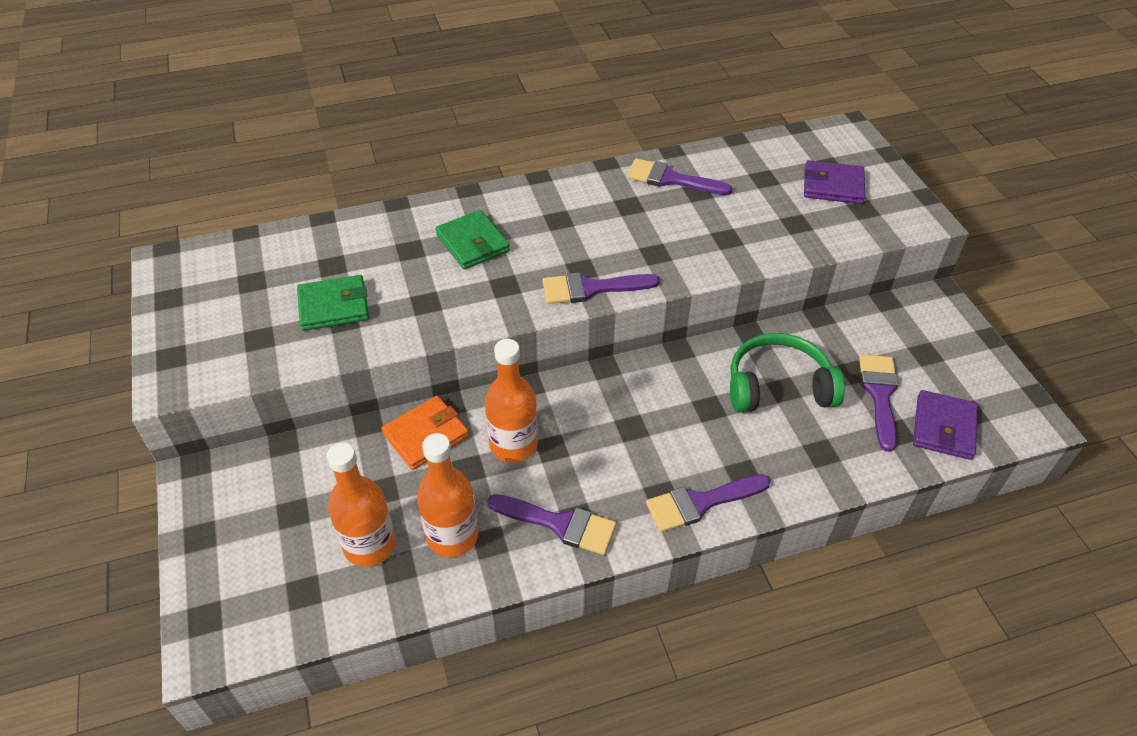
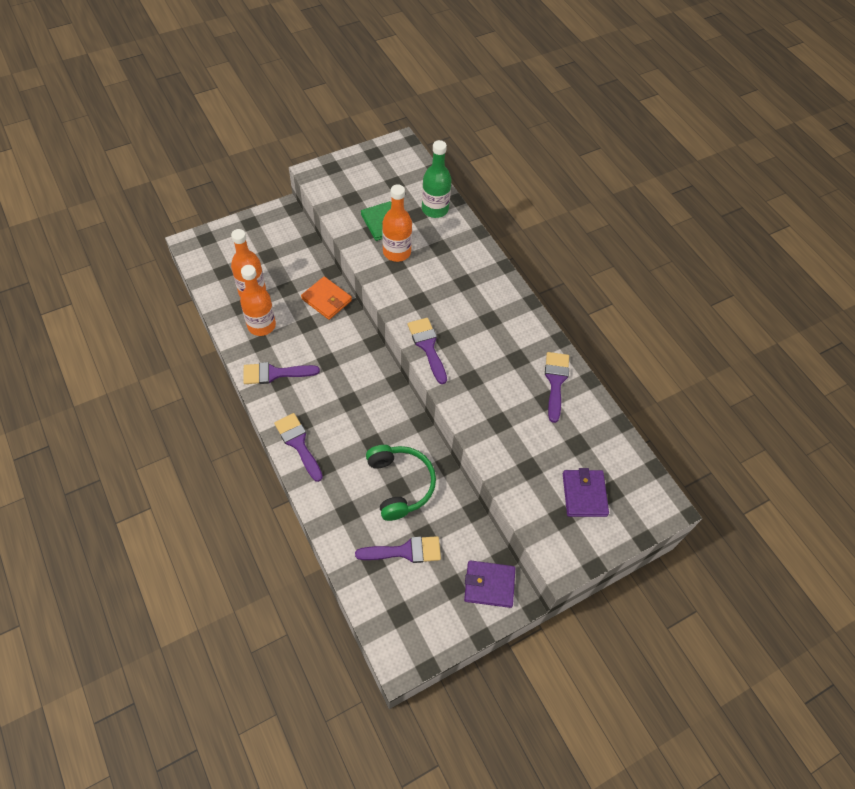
camera: 75 degrees right, 10 degrees up
green wallet [435,210,510,269] -> none
orange bottle [485,339,538,463] -> orange bottle moved to [382,184,412,262]
purple brush [488,494,617,555] -> purple brush turned 75 degrees clockwise [243,362,320,384]
purple wallet [913,390,978,460] -> purple wallet moved to [464,560,515,608]
none -> green bottle [422,140,452,218]

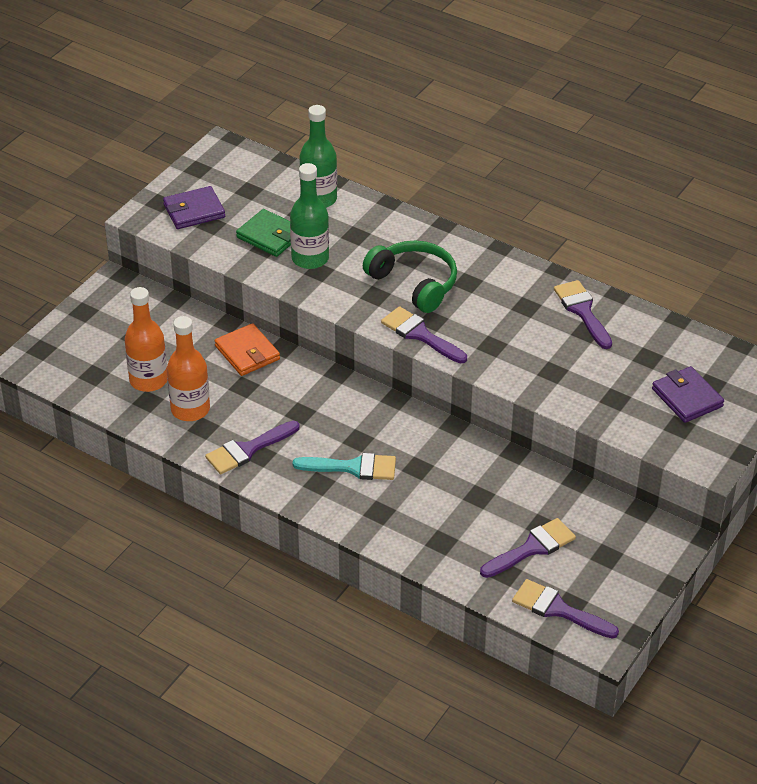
camera: 25 degrees left, 15 degrees down
purple brush [274,413,323,482] -> purple brush moved to [512,579,619,639]
orange wallet [301,276,352,320] -> orange wallet turned 45 degrees clockwise [215,323,280,376]
green headphones [366,445,436,521] -> green headphones moved to [363,241,457,313]
orange bottle [382,184,412,262] -> green bottle [290,163,329,269]
purple wallet [464,560,515,608] -> purple wallet moved to [163,186,225,229]
none -> turquoise brush [293,453,396,480]

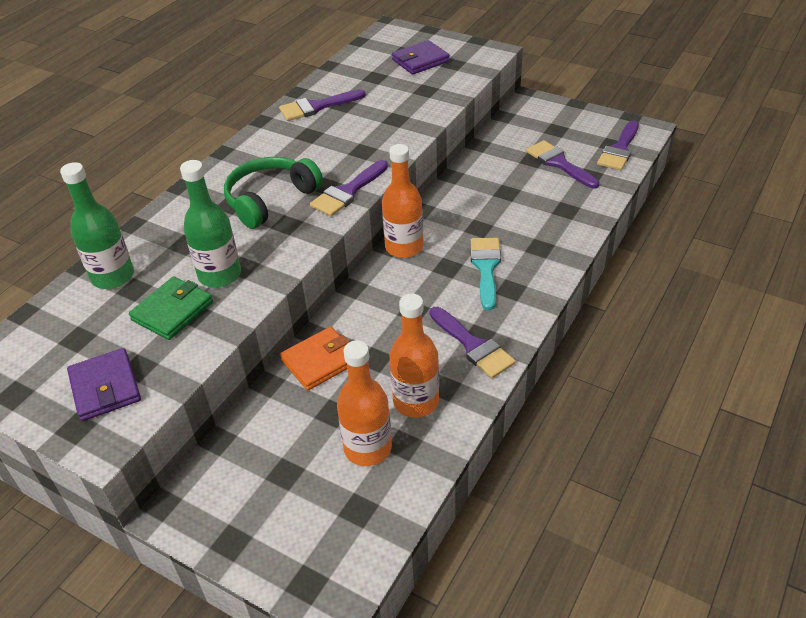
camera: 90 degrees left, 0 degrees up
none -> orange bottle [382,144,423,258]

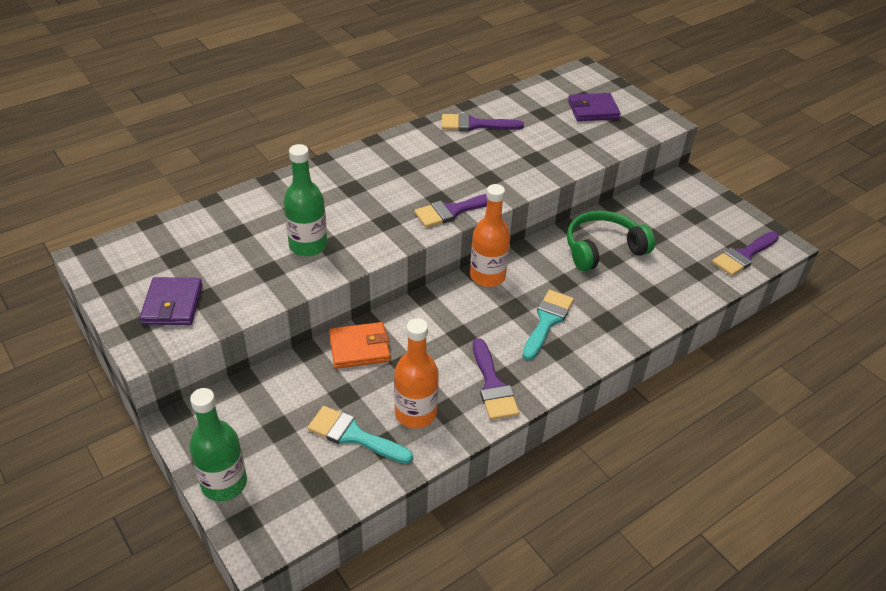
camera: 20 degrees right, 0 degrees up
green bottle [60,162,134,289] -> green bottle moved to [189,388,247,501]
green wallet [129,276,213,340] -> none
green headphones [224,157,323,229] -> green headphones moved to [567,211,655,271]
orange bottle [337,340,392,466] -> turquoise brush [308,406,413,464]
purple brush [526,140,599,188] -> none

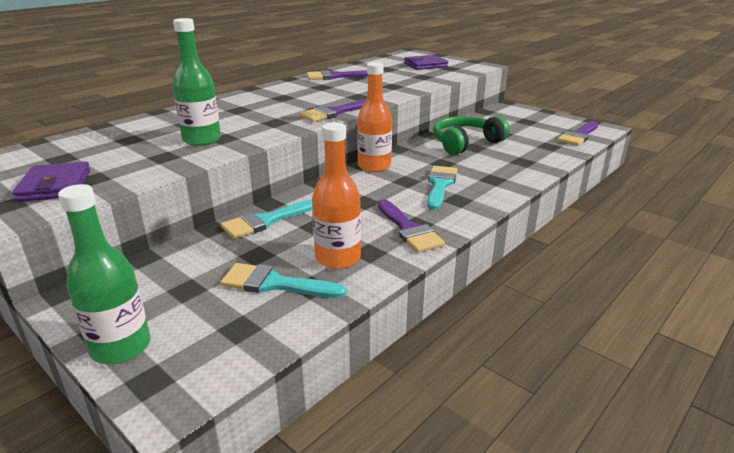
camera: 10 degrees left, 15 degrees down
orange wallet [329,322,390,369] -> turquoise brush [221,199,312,239]

